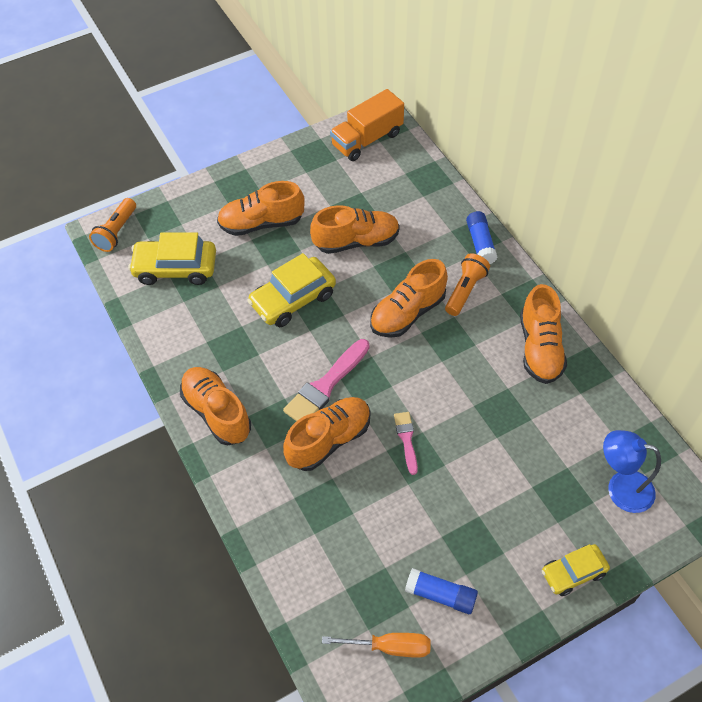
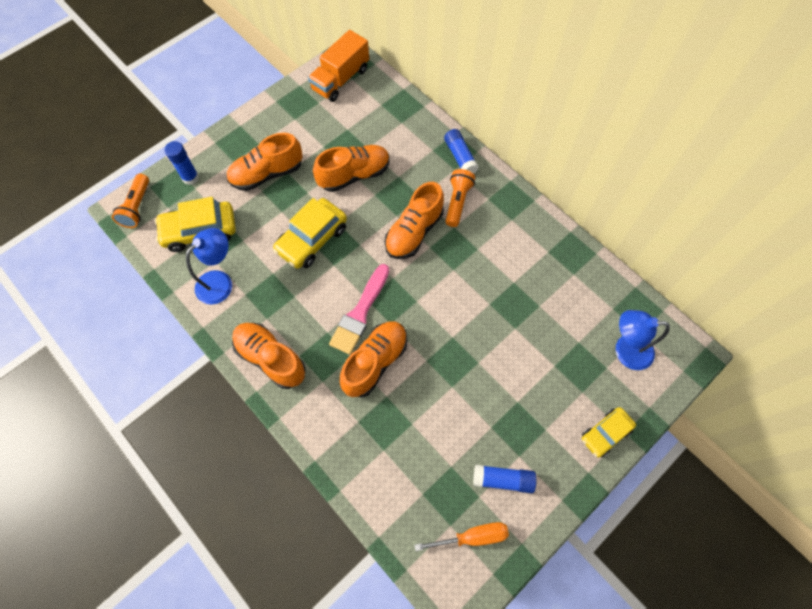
camera: 15 degrees left, 10 degrees up
pink brush [394,412,418,475] -> none
orange shoe [520,284,567,384] -> none
none -> blue glue stick [164,141,199,185]
none -> blue lamp [186,228,232,304]

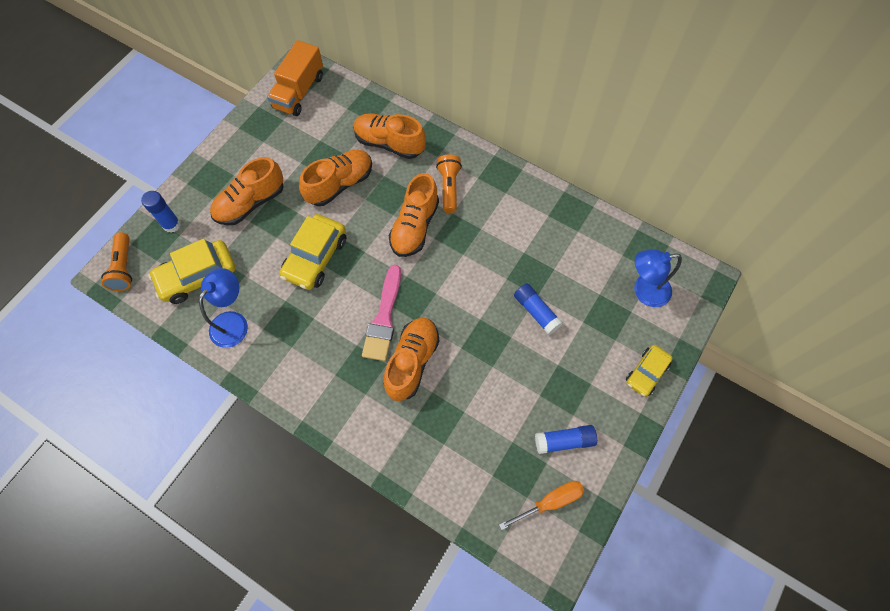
camera: 15 degrees left, 0 degrees up
orange shoe [232,323,306,389] -> orange shoe moved to [353,113,426,159]
blue glue stick [444,129,479,174] -> blue glue stick moved to [514,283,563,335]

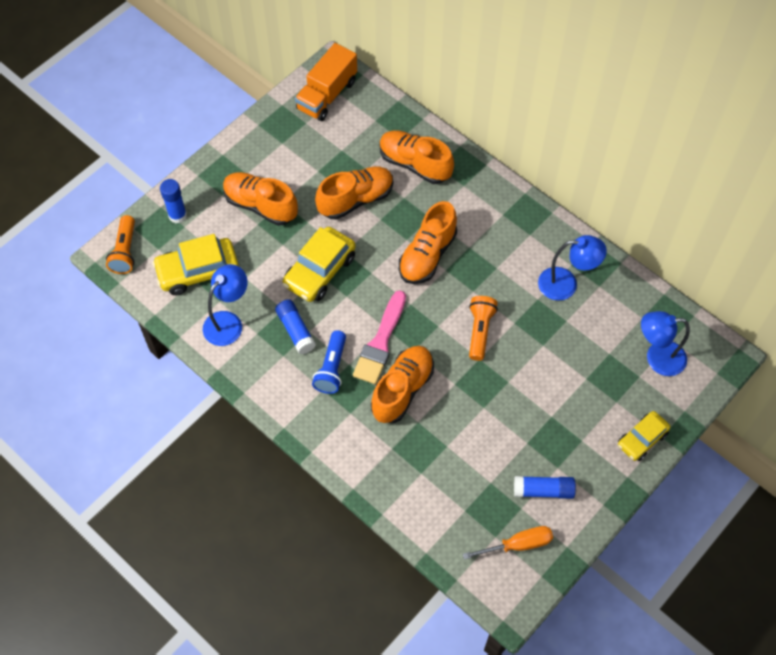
camera: 10 degrees right, 5 degrees down
orange shoe [210,157,284,226] -> orange shoe turned 60 degrees clockwise [223,172,298,226]
orange flashlight [436,154,462,213] -> orange flashlight moved to [469,296,498,361]
blue glue stick [514,283,563,335] -> blue glue stick moved to [275,299,316,354]
none -> blue flashlight [312,330,346,394]
none -> blue lamp [538,235,607,301]

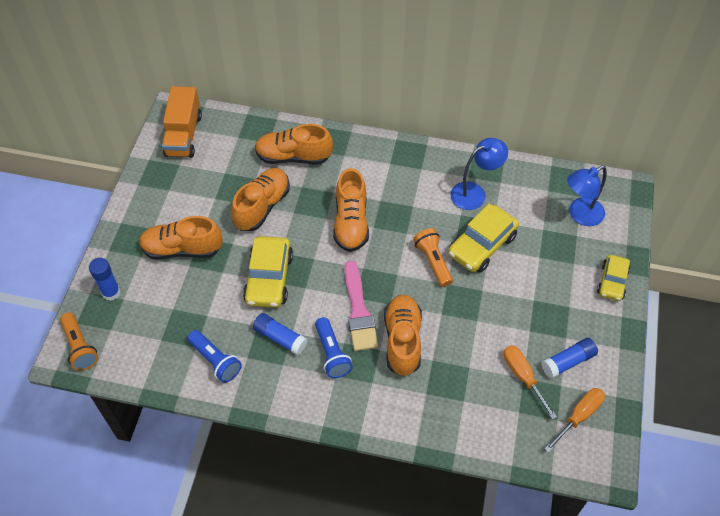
camera: 30 degrees left, 5 degrees down
yellow car [152,234,239,295] -> yellow car moved to [448,204,519,273]
blue lamp [203,264,248,346] -> blue flashlight [188,330,242,383]
none -> orange screwdriver [504,345,557,420]

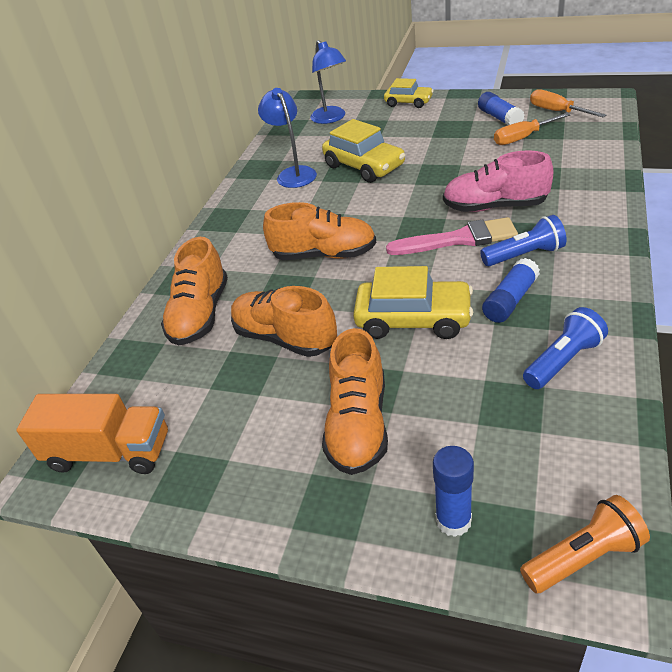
camera: 80 degrees left, 15 degrees down
orange shoe [384,295,422,376] -> pink shoe [443,150,554,212]
orange flashlight [413,228,453,287] -> none

